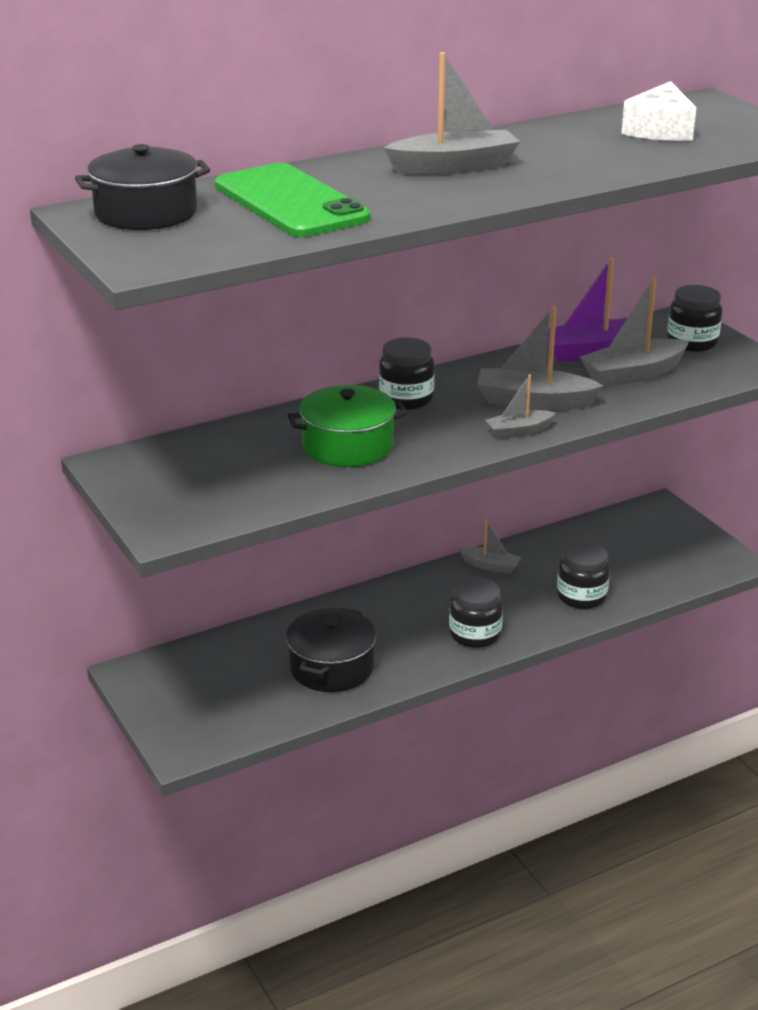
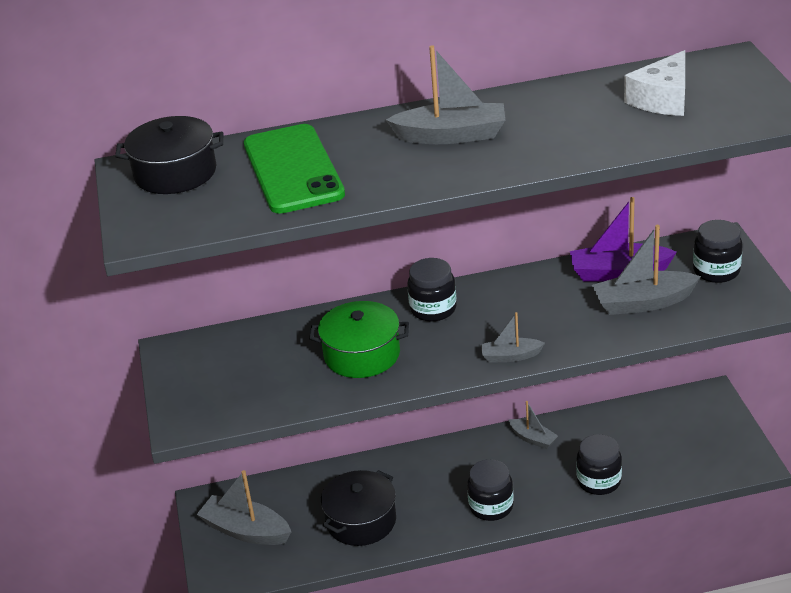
camera: 20 degrees right, 5 degrees up
grey boat [477,306,604,411] -> grey boat moved to [196,470,292,545]

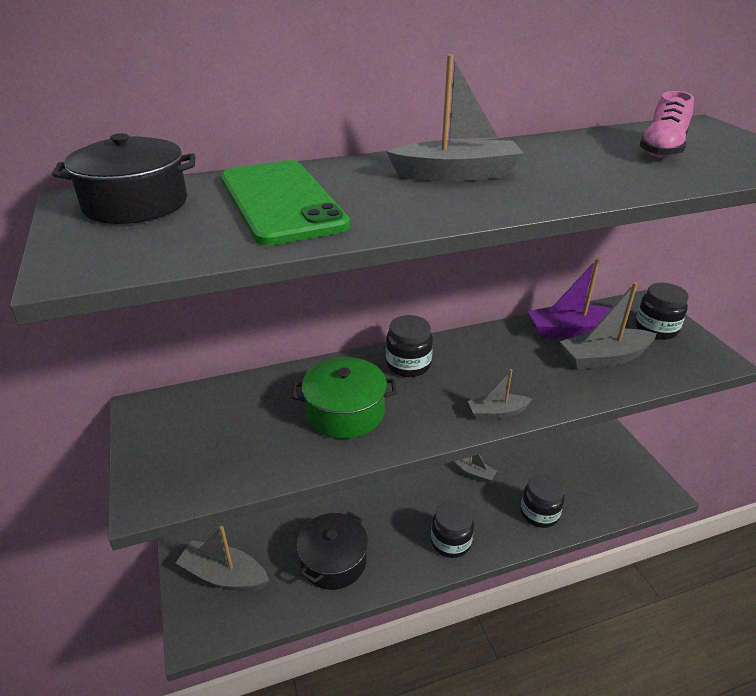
camera: 10 degrees left, 0 degrees up
white cheese [624,50,685,116] -> pink shoe [640,91,694,158]

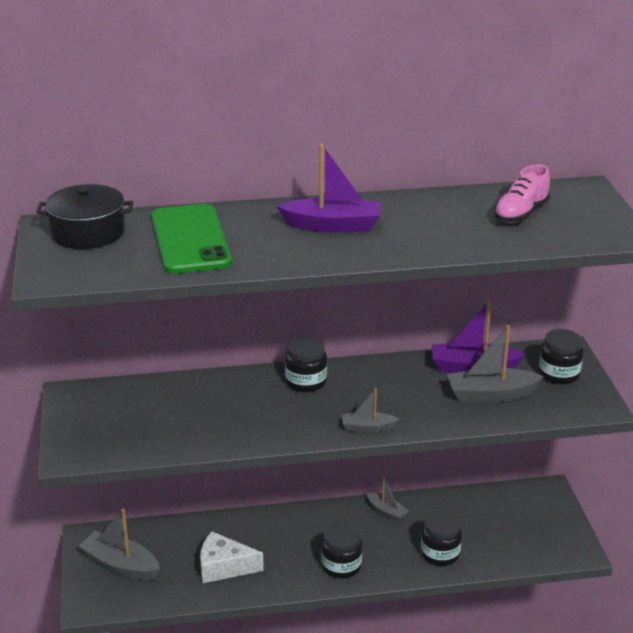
camera: 10 degrees right, 5 degrees down
green pot [292,357,397,439] -> none
black pot [297,511,368,590] -> white cheese [200,531,264,583]
grey boat [386,54,524,182] -> purple boat [277,144,381,232]

